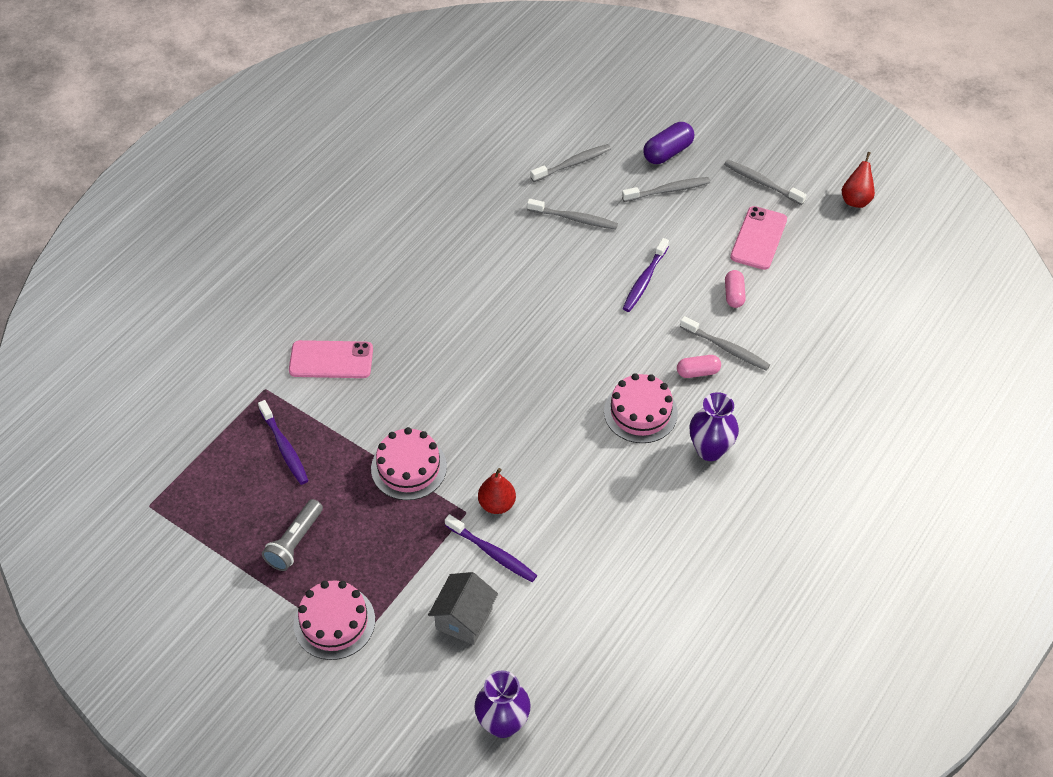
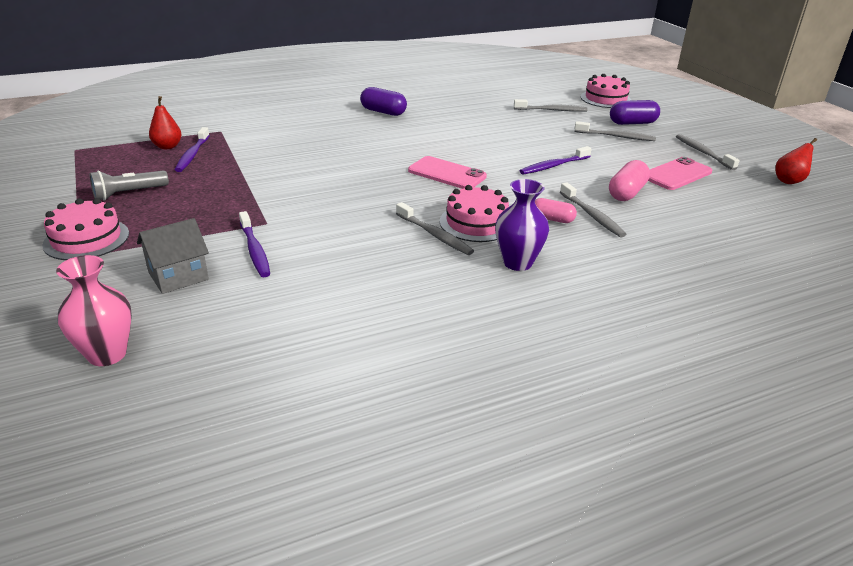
camera: 30 degrees right, 20 degrees down
pink phone [289,340,373,378] -> pink phone moved to [408,156,487,189]
pink cake [371,427,447,500] -> pink cake moved to [581,74,632,108]
purple vase [474,670,531,738] -> pink vase [56,255,132,366]
red pear [478,468,516,514] -> red pear moved to [149,96,182,149]
grey toothbrush [527,199,618,229] -> grey toothbrush moved to [396,202,474,255]
pink capsule [725,270,746,308] -> pink capsule [609,160,650,201], size x1.50
none -> purple capsule [360,87,407,116]

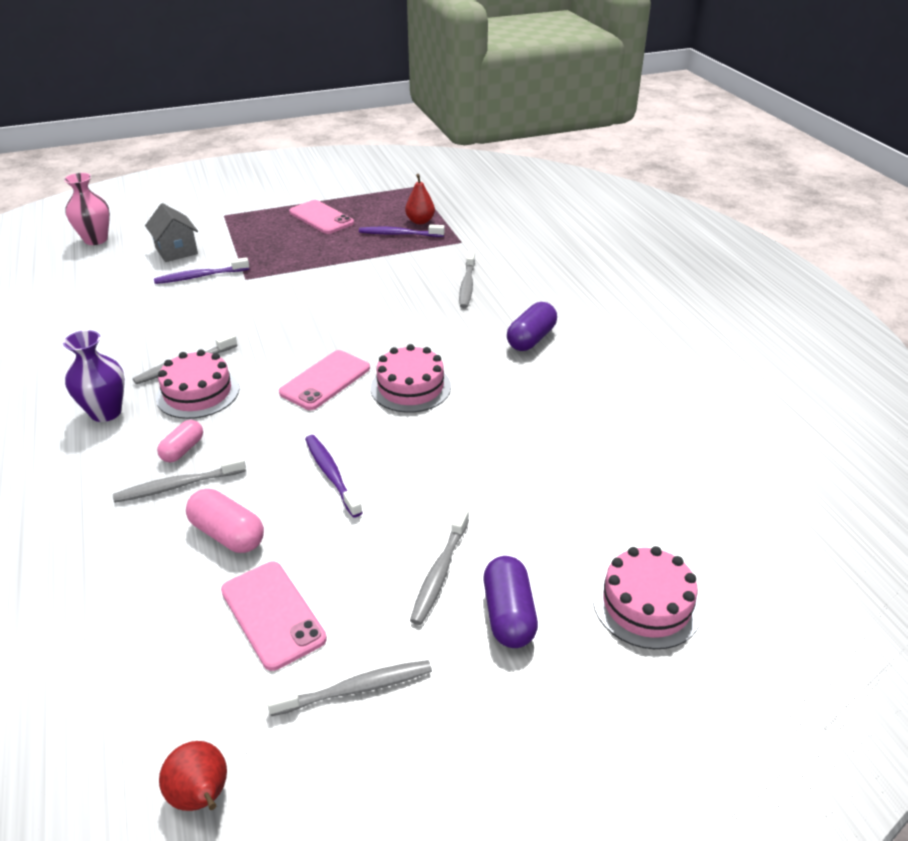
camera: 95 degrees right, 5 degrees up
pink cake [42,198,129,260] -> pink cake moved to [371,344,451,413]
grey flashlight [90,170,169,201] -> pink phone [289,200,354,234]
grey toothbrush [514,99,588,112] -> grey toothbrush moved to [459,251,475,308]

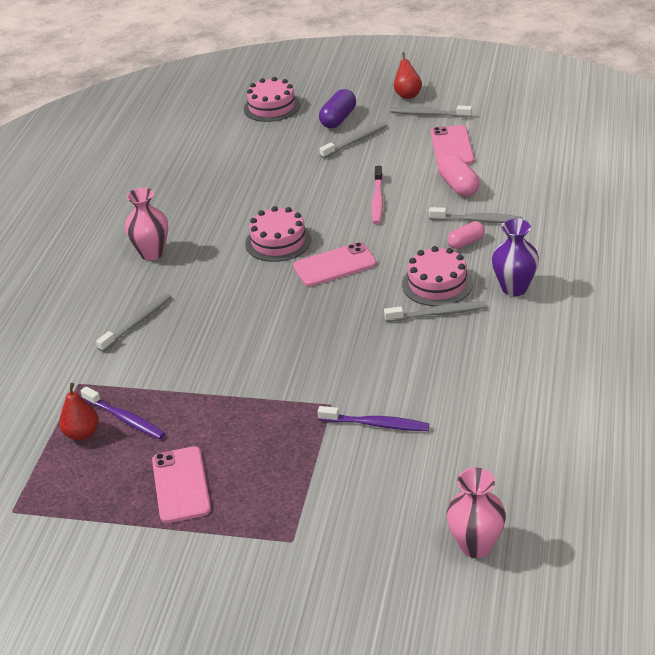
camera: 145 degrees left, 0 degrees up
grey house [145,203,198,262] -> none
red pear [159,741,227,811] -> red pear moved to [394,52,422,99]
purple toothbrush [305,435,363,518] -> pink toothbrush [371,166,383,224]
purple capsule [507,302,557,351] -> pink vase [125,188,168,260]

